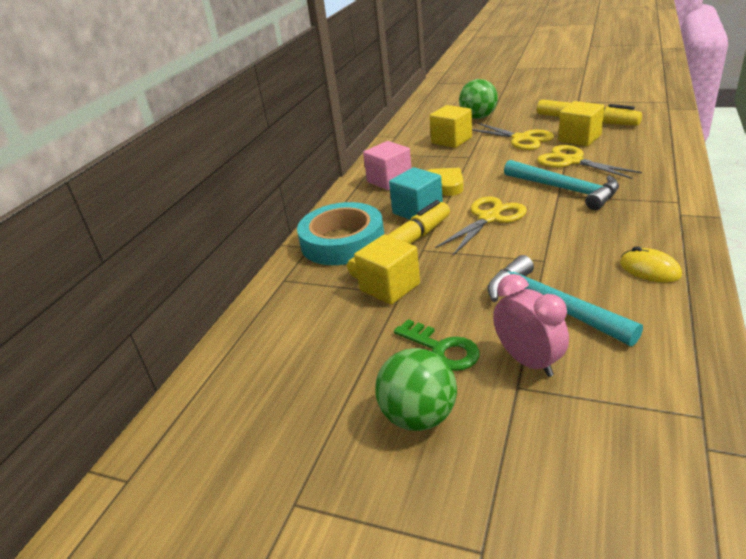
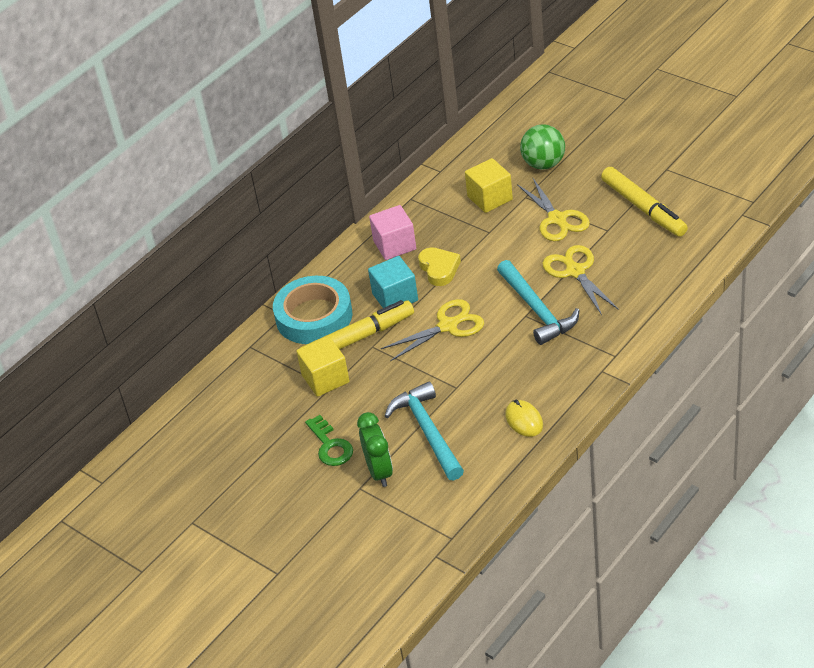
camera: 20 degrees right, 10 degrees up
green ball [375,348,457,431] -> none
pink clock [493,274,569,377] -> green clock [357,412,393,487]
yellow cube [558,101,604,146] -> none

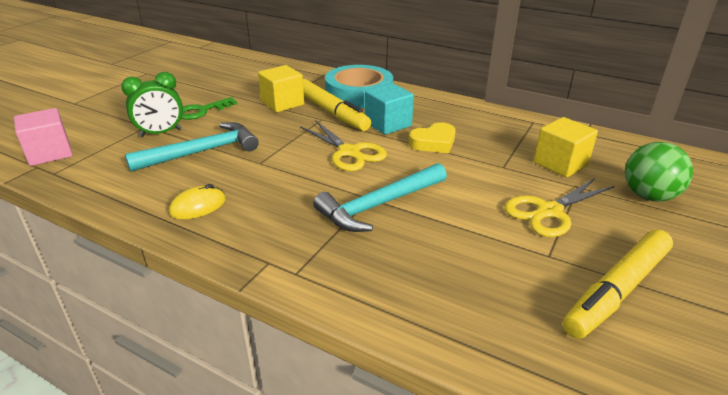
camera: 75 degrees right, 10 degrees down
pink cube [369,205,416,260] -> pink cube moved to [14,108,72,166]
yellow scissors [542,245,619,315] -> none

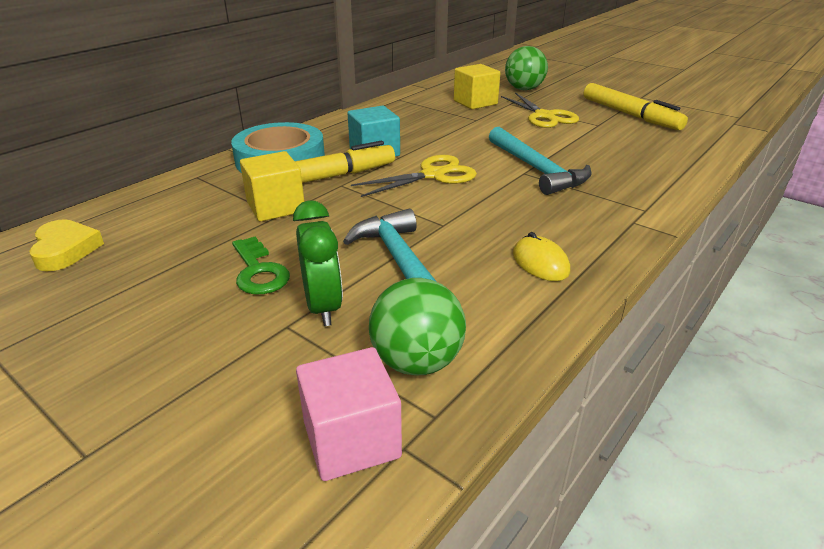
camera: 80 degrees left, 0 degrees up
yellow heart [409,122,456,153] -> yellow heart moved to [29,219,104,271]
none -> green ball [369,278,466,375]

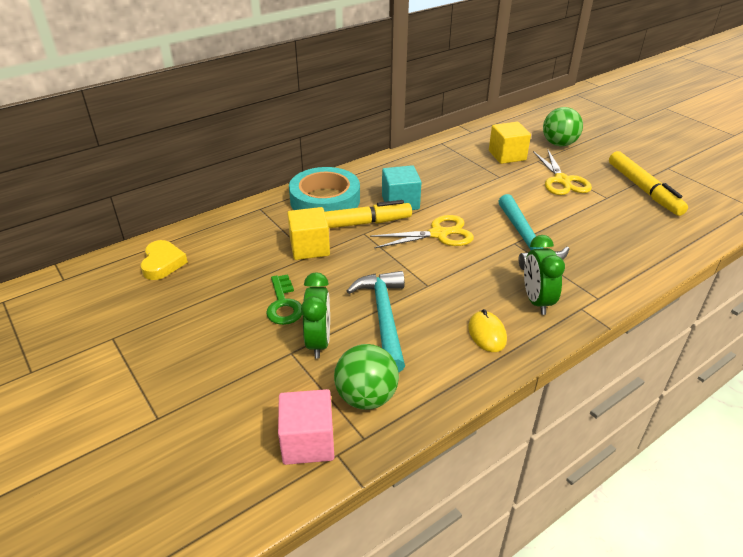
camera: 15 degrees right, 5 degrees up
none -> green clock [524,235,565,315]

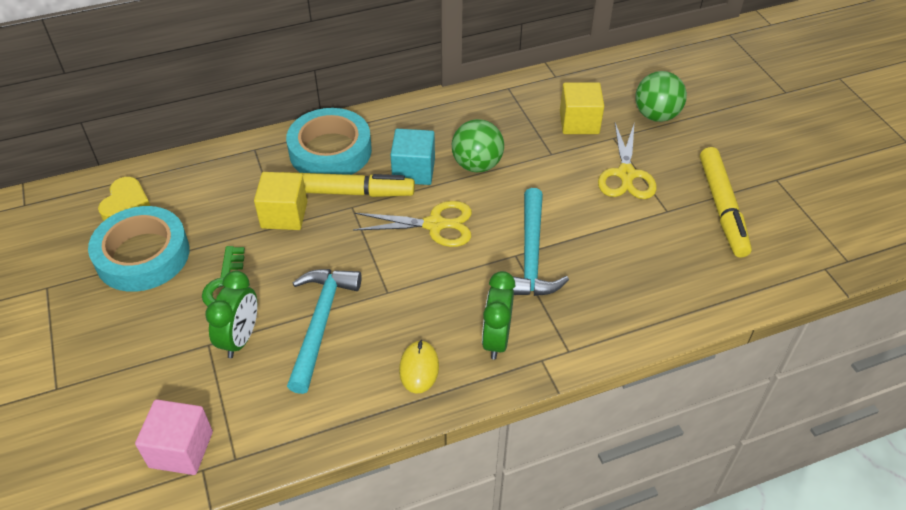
camera: 15 degrees right, 10 degrees up
green ball [334,344,399,410] -> green ball moved to [452,119,504,172]
none -> turquoise tape [88,206,190,292]

